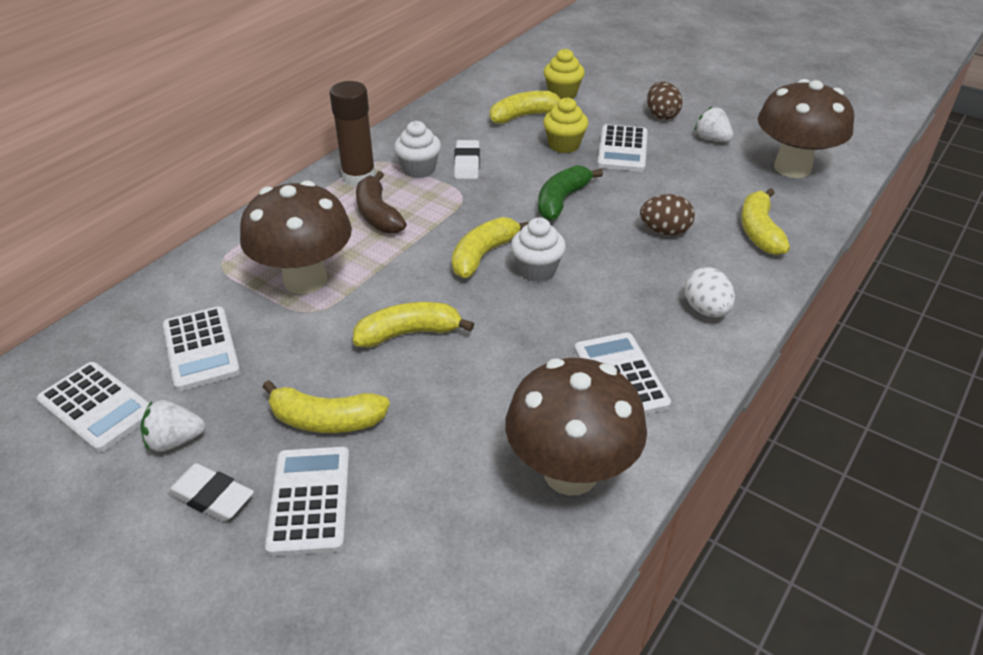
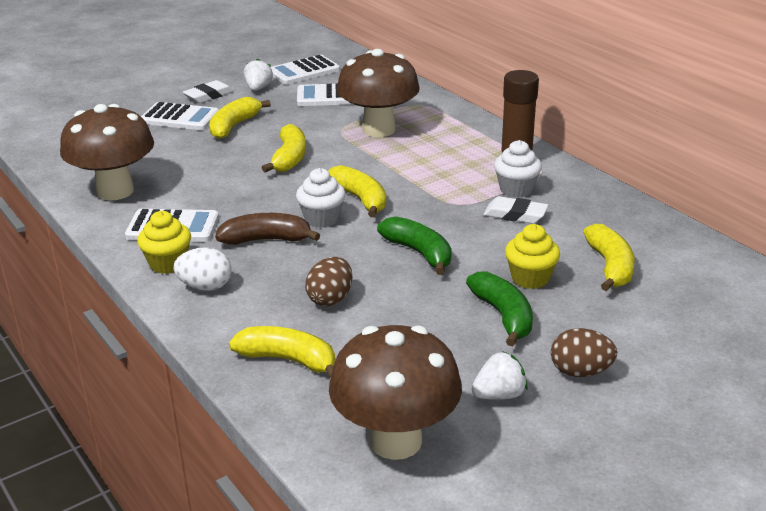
camera: 110 degrees right, 10 degrees down
brown banana [356,171,407,234] -> brown banana moved to [215,213,320,245]
yellow cupcake [544,48,585,99] -> yellow cupcake moved to [137,211,191,274]
white calculator [597,124,648,172] -> green banana [466,271,533,347]

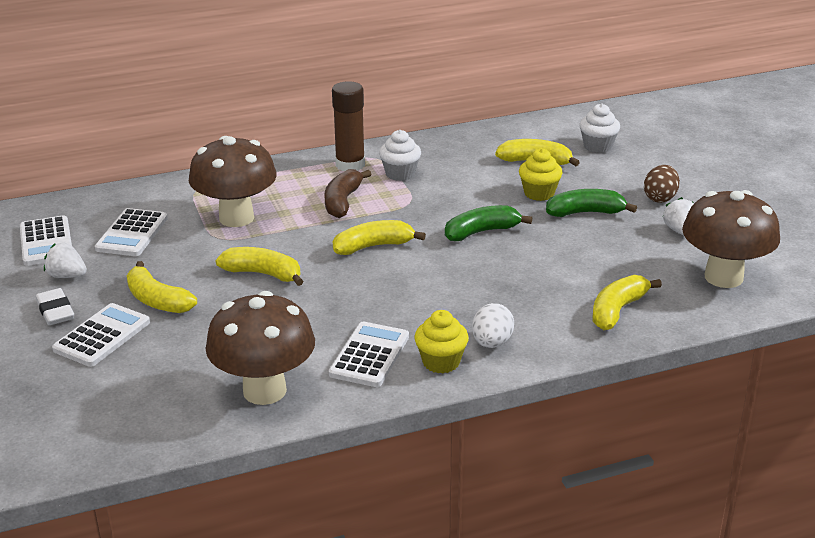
camera: 75 degrees left, 0 degrees up
brown banana [215,213,320,245] -> brown banana moved to [324,169,372,218]
white cupcake [296,168,346,228] -> white cupcake moved to [579,103,620,153]
brown egg [305,257,353,306] -> none
white eraser [483,196,548,224] -> none

